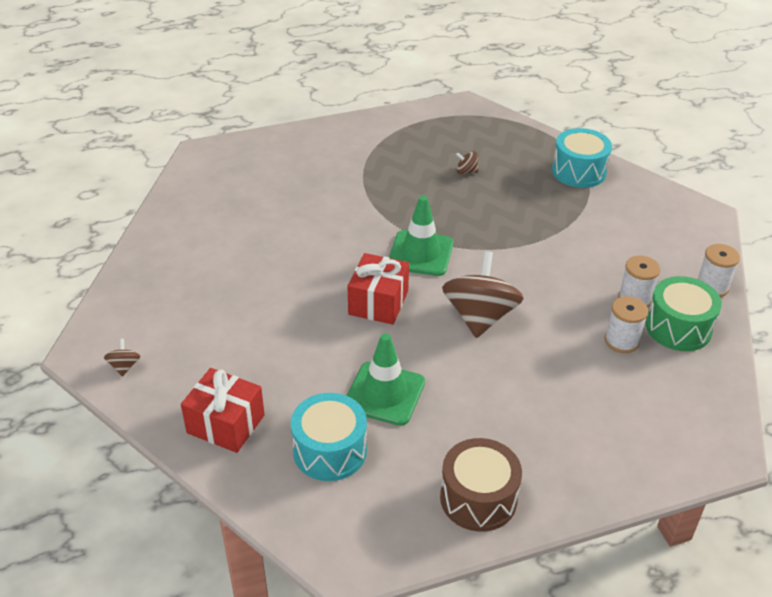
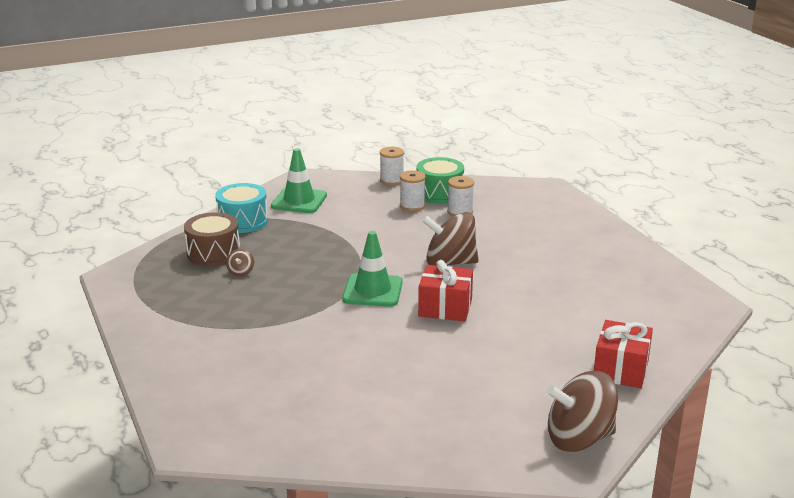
camera: 95 degrees left, 15 degrees down
brown spinning top [104,339,141,377] -> brown spinning top [547,371,618,452], size x2.41
turquoise drum [291,393,367,481] -> none
green traffic cone [346,333,425,426] -> green traffic cone moved to [271,148,327,213]
brown drum [440,438,522,532] -> brown drum moved to [184,212,240,266]

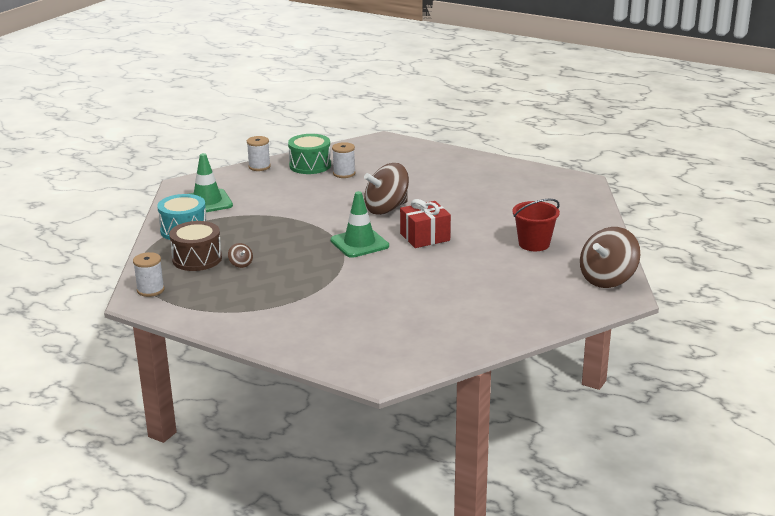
camera: 35 degrees left, 0 degrees up
white spool [400,170,426,212] -> white spool moved to [133,252,165,297]
red gift [594,320,653,388] -> none
none -> red bucket [512,199,560,251]

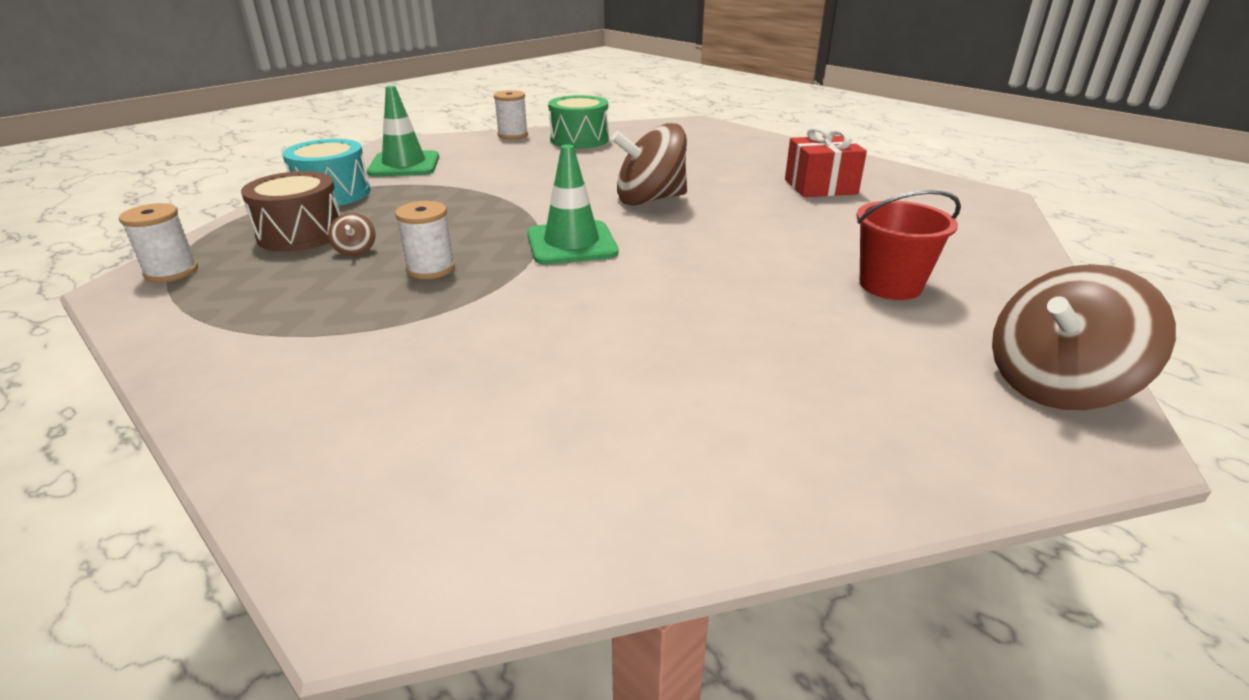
camera: 15 degrees right, 5 degrees up
white spool [332,142,355,178] -> white spool moved to [395,201,455,279]
red gift [400,199,451,248] -> red gift moved to [785,125,867,197]

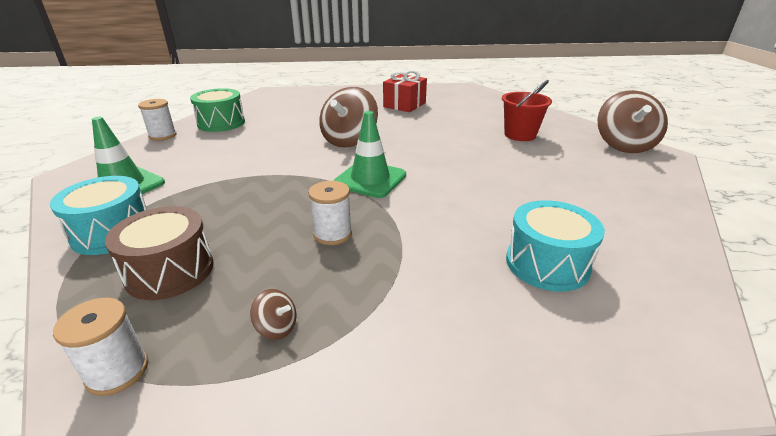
camera: 50 degrees left, 0 degrees up
brown spinning top [328,213,376,256] -> brown spinning top moved to [250,289,296,340]
none -> turquoise drum [506,200,605,292]

